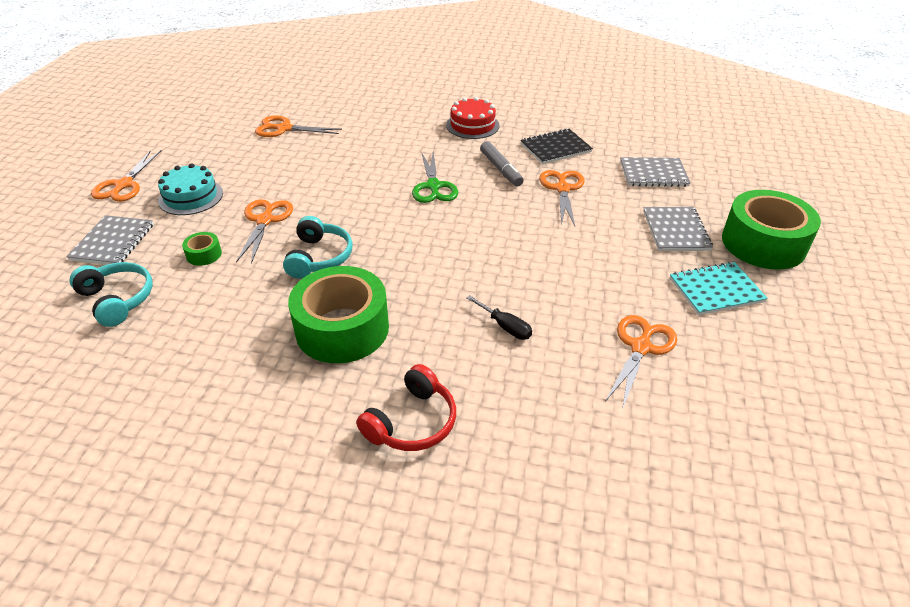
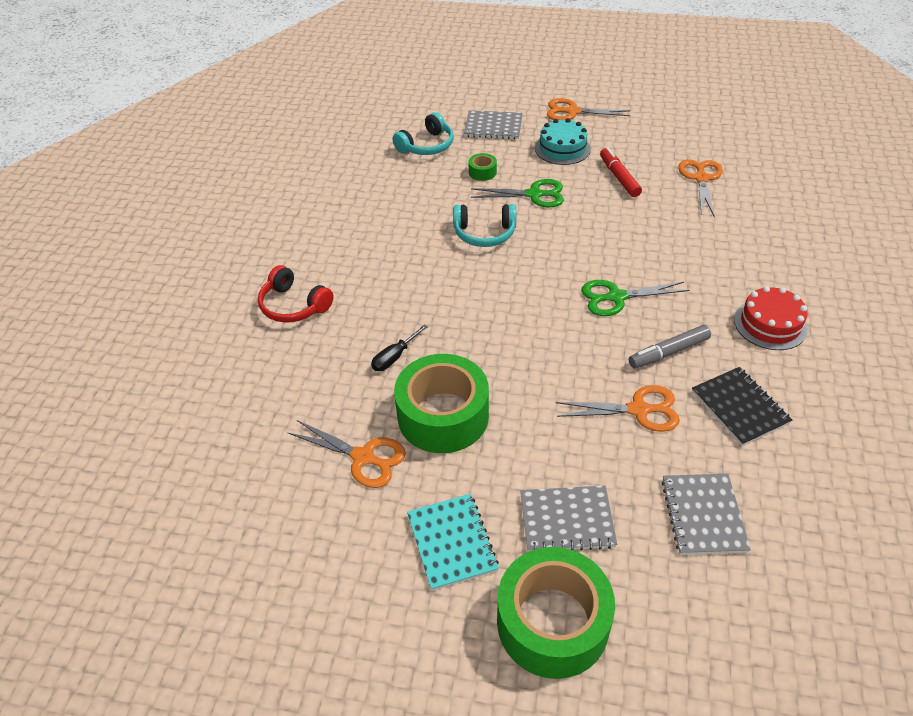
camera: 90 degrees right, 5 degrees up
orange scissors [236,199,293,264] -> green scissors [471,179,564,207]
green tape [288,266,389,363] -> green tape moved to [394,354,489,453]
none -> red marker [600,148,642,197]

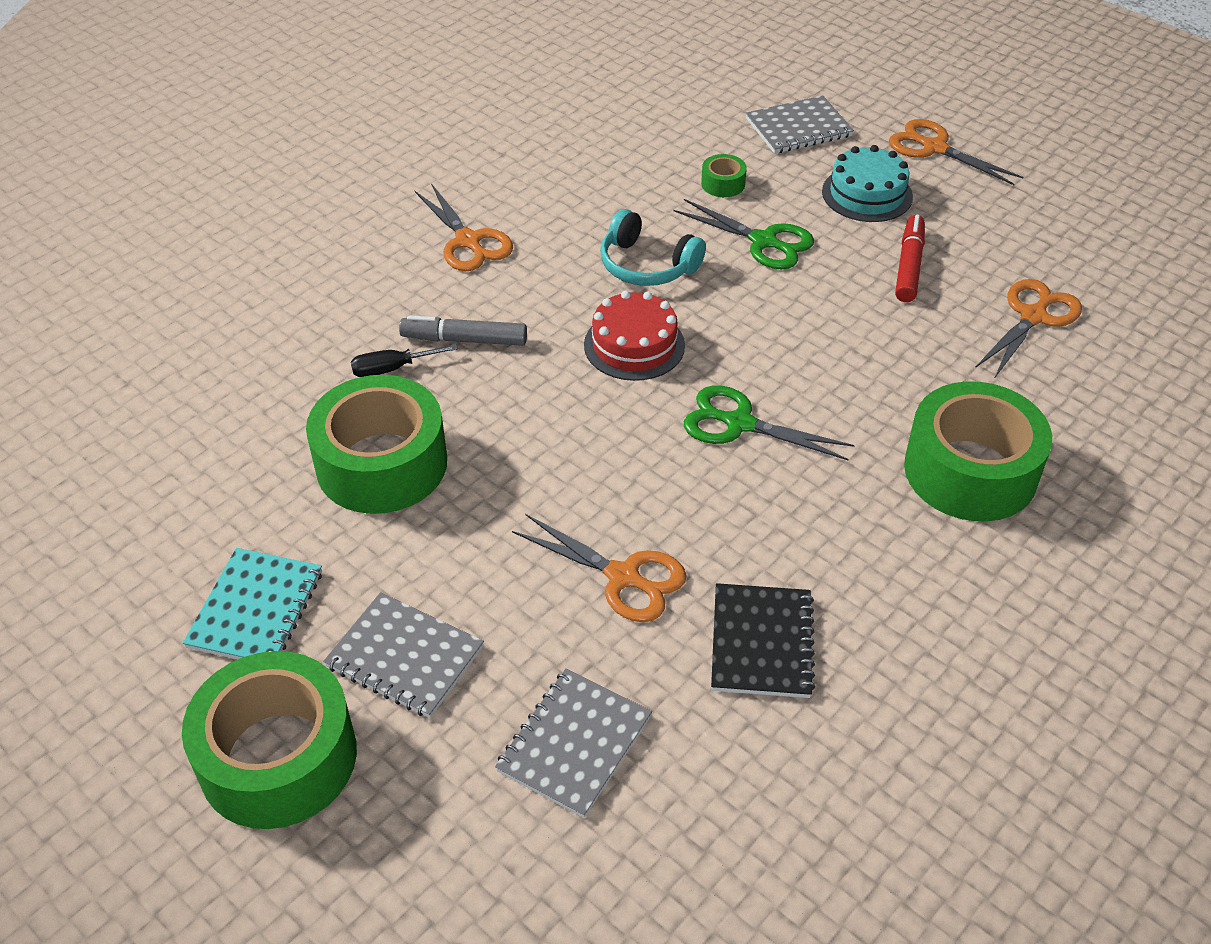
camera: 30 degrees right, 0 degrees up
red headphones [258,265,333,323] -> none
orange scissors [287,420,406,488] -> orange scissors moved to [414,183,513,271]
turquoise headphones [393,112,454,155] -> none
grey notebook [464,110,523,139] -> grey notebook turned 60 degrees counterclockwise [746,95,854,154]
grey marker [629,325,711,369] -> grey marker moved to [399,315,527,346]
red cake [734,286,808,350] -> red cake moved to [584,291,685,381]
none -> green tape [904,381,1052,522]

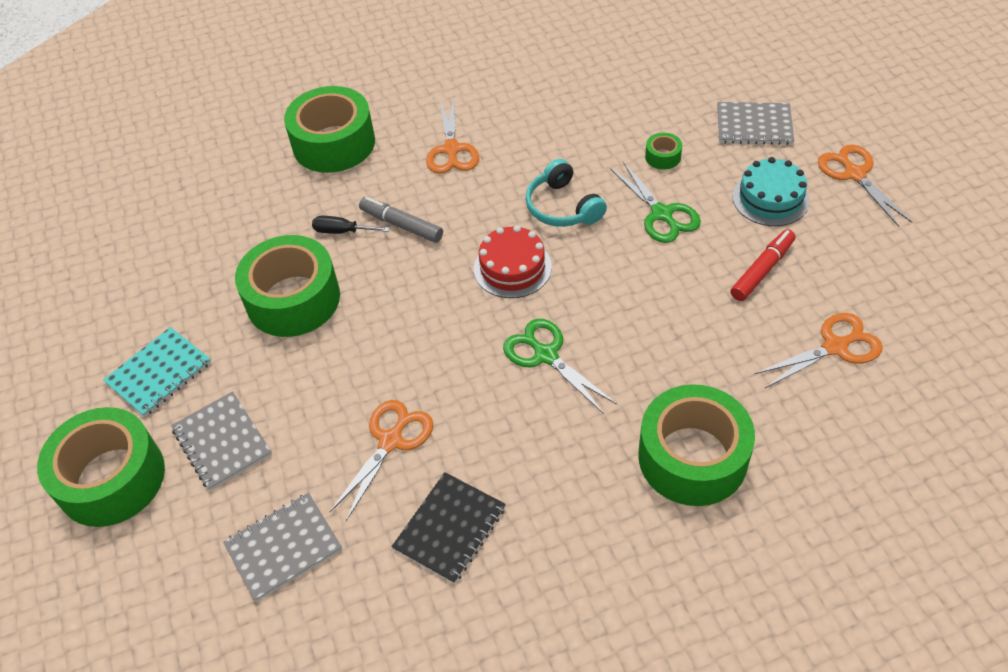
camera: 30 degrees right, 5 degrees up
orange scissors [512,514,687,622] -> orange scissors turned 120 degrees counterclockwise [330,400,433,521]
none -> green tape [284,86,375,173]

